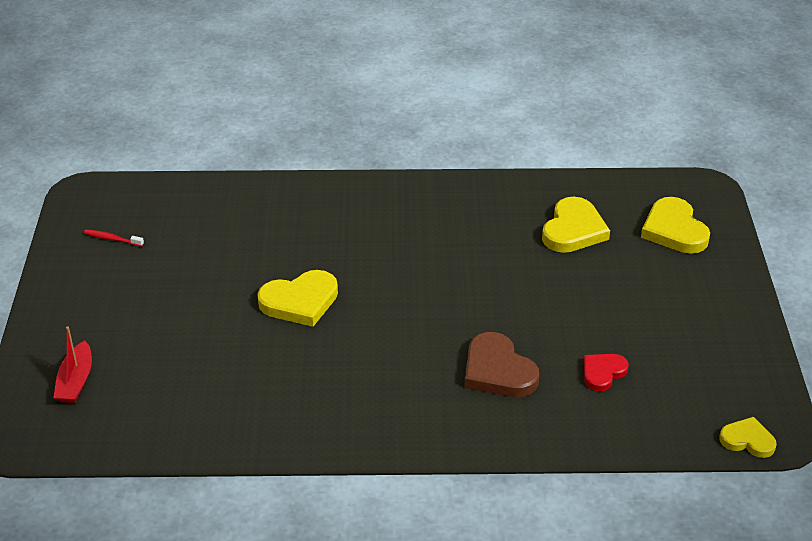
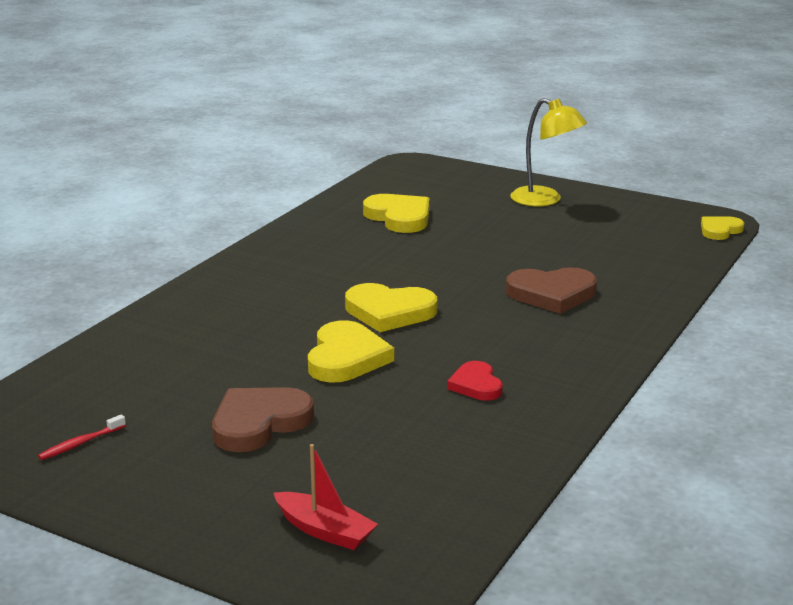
camera: 60 degrees left, 15 degrees down
red heart [584,354,629,392] -> red heart moved to [447,361,503,401]
yellow heart [641,197,710,254] -> yellow heart moved to [345,283,437,332]
none -> brown heart [212,387,314,452]
none -> yellow lamp [510,98,587,206]

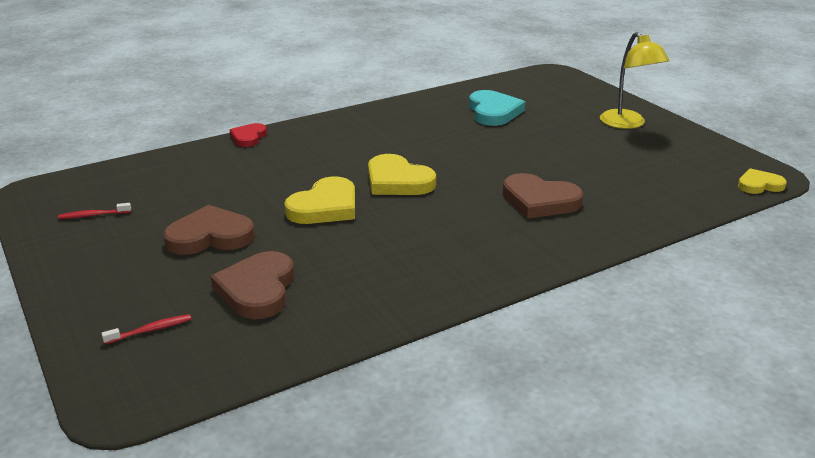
camera: 30 degrees right, 5 degrees up
red boat [274,444,378,550] -> red toothbrush [101,314,191,344]
yellow heart [363,194,430,233] -> turquoise heart [469,90,525,126]
red heart [447,361,503,401] -> red heart moved to [230,123,267,147]
none -> brown heart [211,251,294,319]

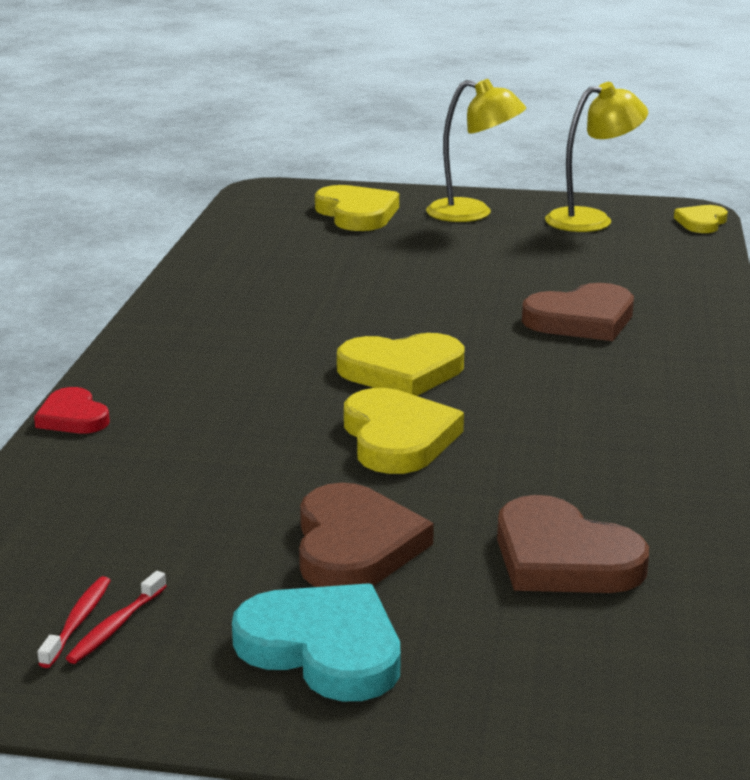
camera: 50 degrees left, 5 degrees down
red toothbrush [101,314,191,344] -> red toothbrush moved to [38,576,111,668]
brown heart [163,205,255,255] -> brown heart turned 150 degrees clockwise [299,483,434,587]
turquoise heart [469,90,525,126] -> turquoise heart moved to [232,583,401,701]
none -> yellow heart [315,185,399,231]
none -> yellow lamp [545,82,648,232]

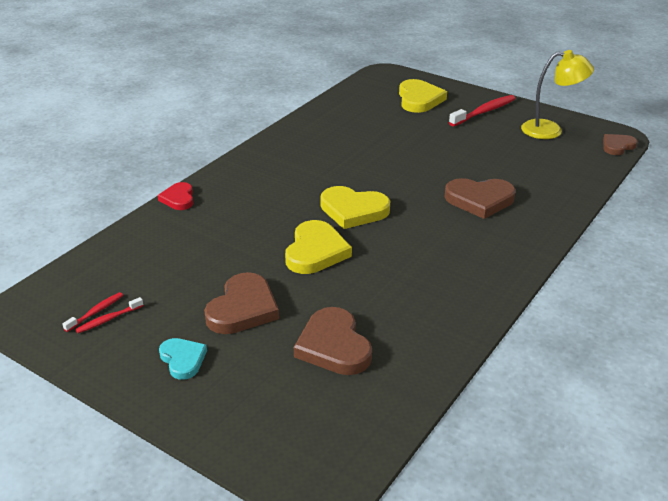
camera: 25 degrees right, 10 degrees up
turquoise heart [232,583,401,701] -> turquoise heart [159,338,207,380], size x0.60
yellow lamp [426,79,526,222] -> red toothbrush [449,95,516,126]
yellow heart [674,205,728,233] -> brown heart [603,134,637,155]

